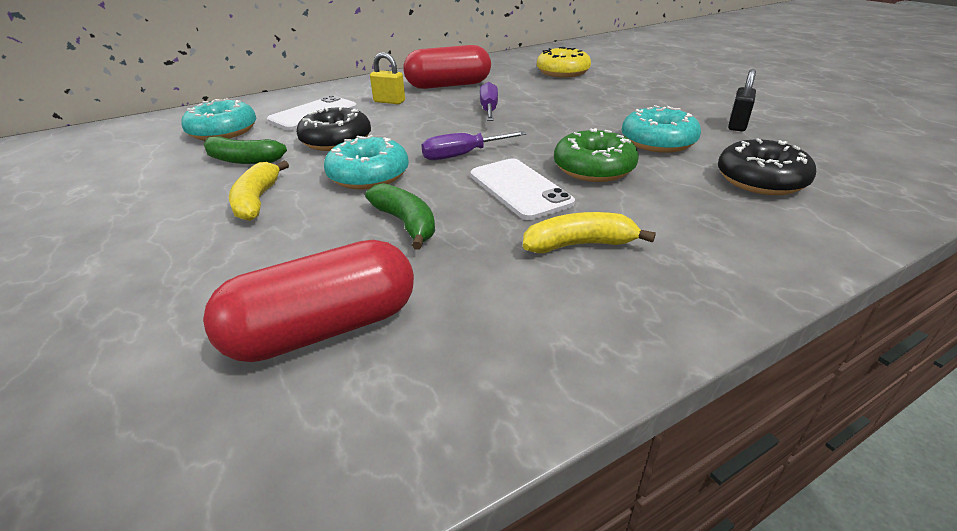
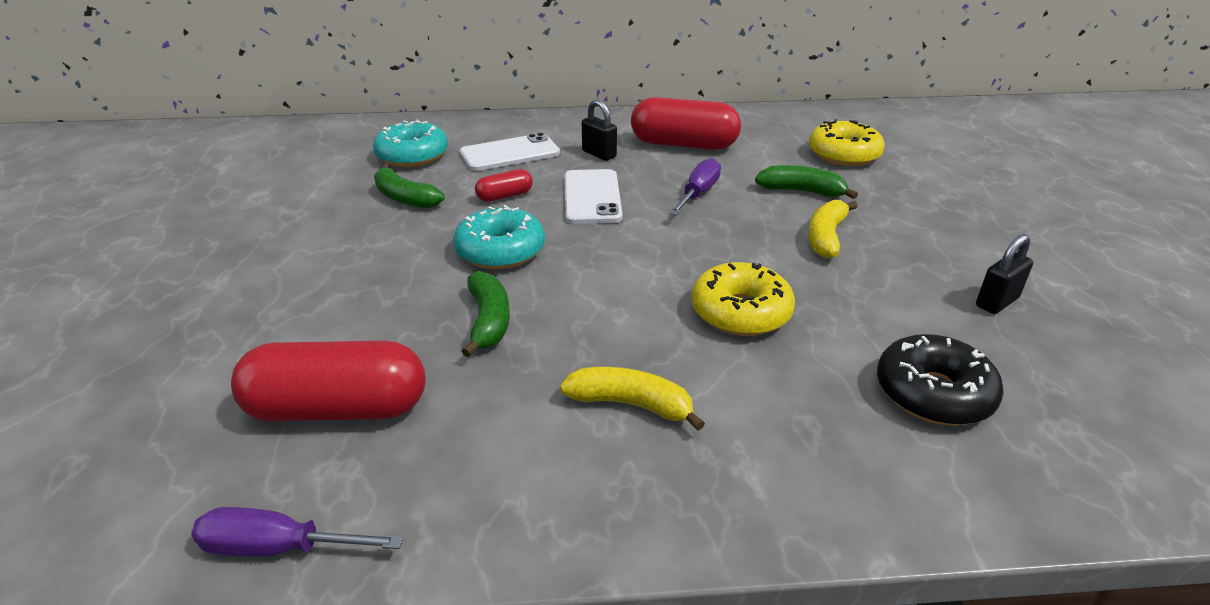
camera: 25 degrees right, 0 degrees up
yellow banana [229,161,289,221] -> yellow banana moved to [808,200,858,258]
black donut [296,107,371,151] -> red capsule [475,169,533,202]
yellow padlock [370,52,405,104] -> black padlock [582,99,617,161]
purple screwdriver [421,131,527,160] -> purple screwdriver moved to [191,507,403,557]
white phone [470,158,575,220] -> white phone moved to [564,169,623,224]
green donut [554,128,639,182] -> yellow donut [691,262,795,336]
turquoise donut [622,105,701,153] -> none
none -> green banana [755,165,858,199]

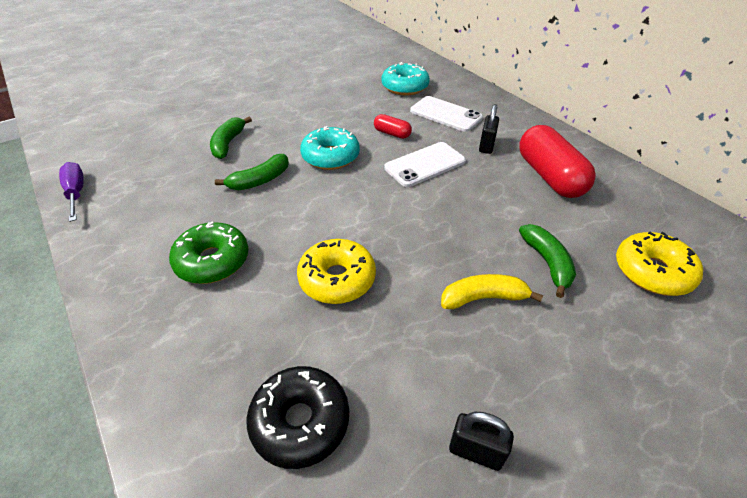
camera: 60 degrees right, 10 degrees up
red capsule [231,340,425,421] -> none
green banana [374,165,444,208] -> green banana moved to [210,117,252,159]
yellow banana [560,367,705,431] -> green donut [169,222,248,284]
purple screwdriver [669,158,721,215] -> none

